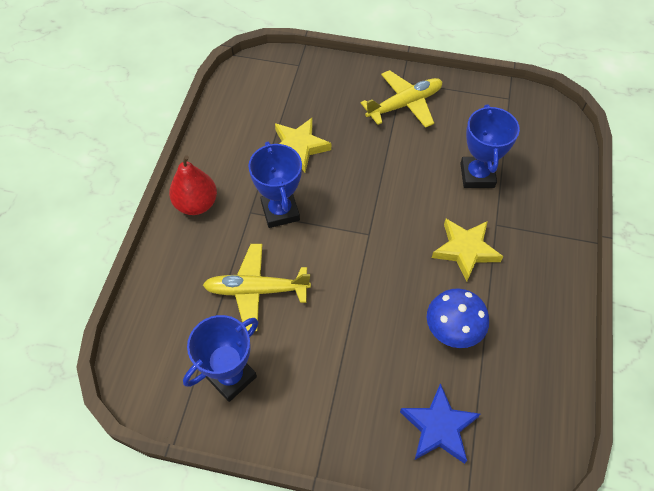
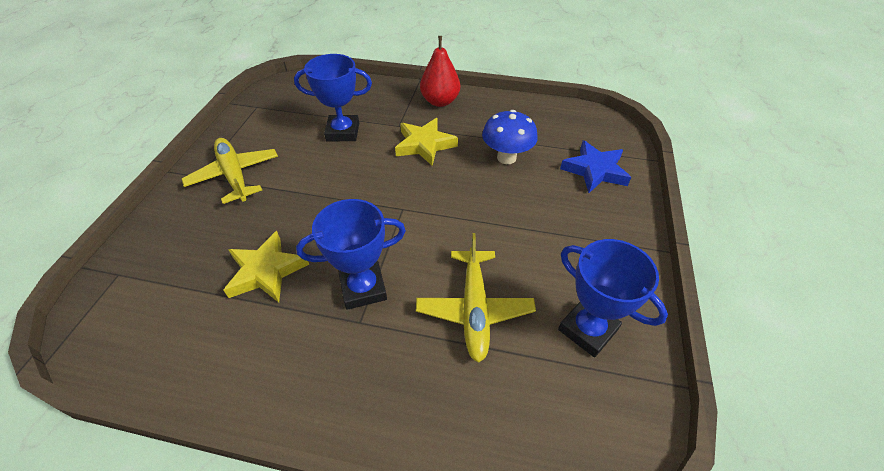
camera: 90 degrees left, 10 degrees down
red pear [169,155,217,215] -> red pear moved to [420,36,460,107]

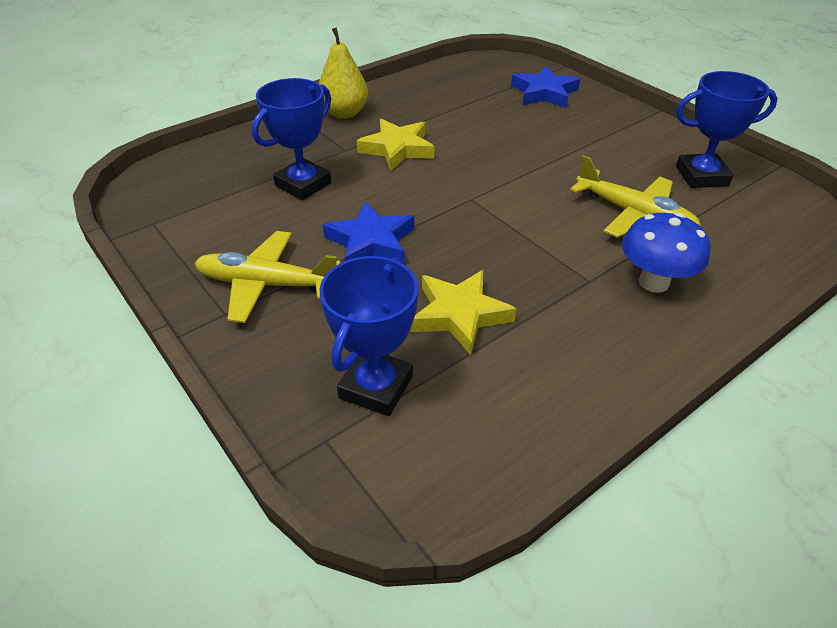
camera: 50 degrees left, 5 degrees down
blue trophy [296,199,406,310] -> blue trophy moved to [320,256,418,416]
red pear [420,36,460,107] -> yellow pear [319,27,368,119]
blue mushroom [482,110,538,164] -> blue mushroom moved to [622,213,710,293]
none -> blue star [323,201,414,264]

